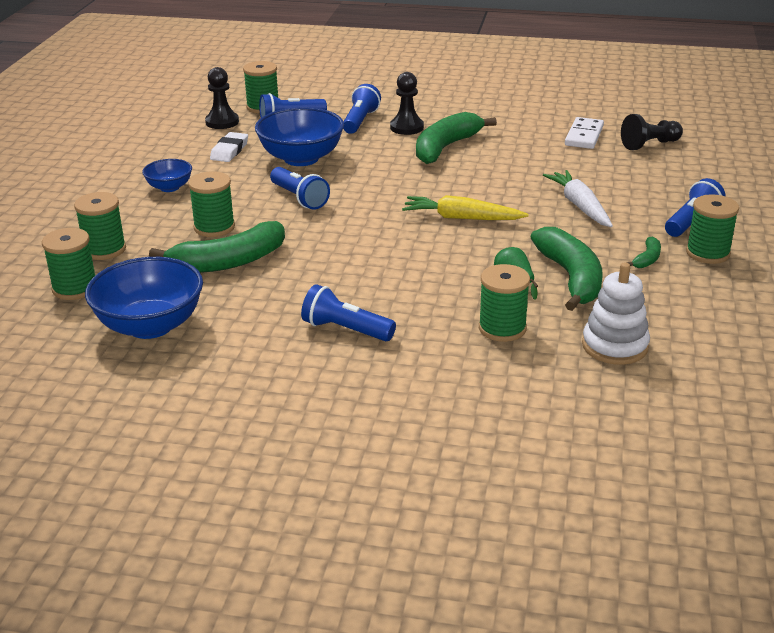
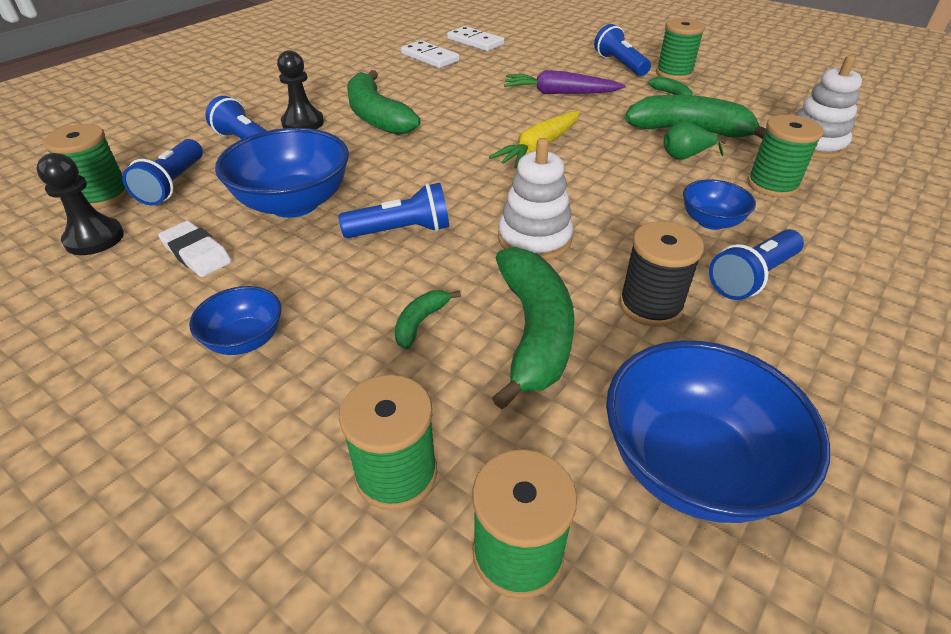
camera: 65 degrees left, 10 degrees up
green spool [188,171,235,237] -> green banana [395,290,461,349]
white carrot [543,170,613,227] -> purple carrot [504,70,626,94]
black pawn [621,114,683,150] -> white domino [447,26,504,51]
none -> white stacking toy [498,138,573,260]
none -> black spool [619,222,704,327]
none -> blue bowl [683,179,756,230]

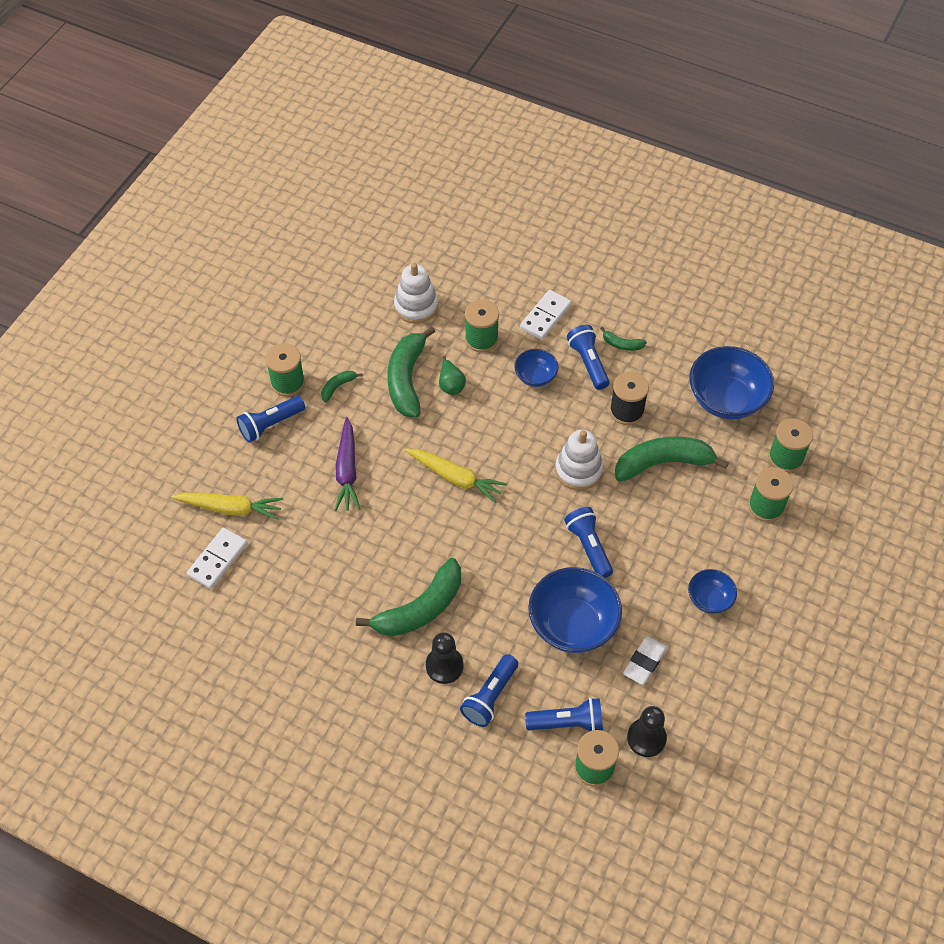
camera: 100 degrees left, 15 degrees up
green banana [395,290,461,349] -> green banana moved to [600,327,647,351]
white domino [401,40,459,68] -> white domino moved to [520,290,571,340]
blue flashlight [709,229,804,300] -> blue flashlight turned 150 degrees counterclockwise [567,324,610,390]
none -> yellow carrot [171,493,283,520]

